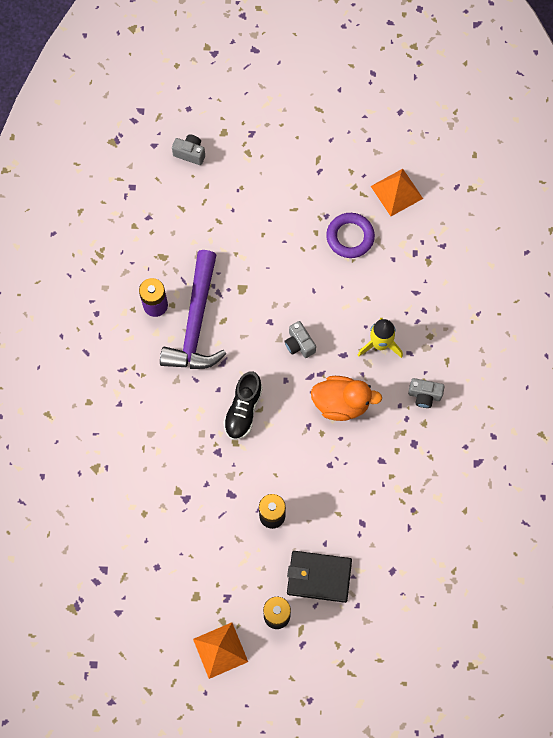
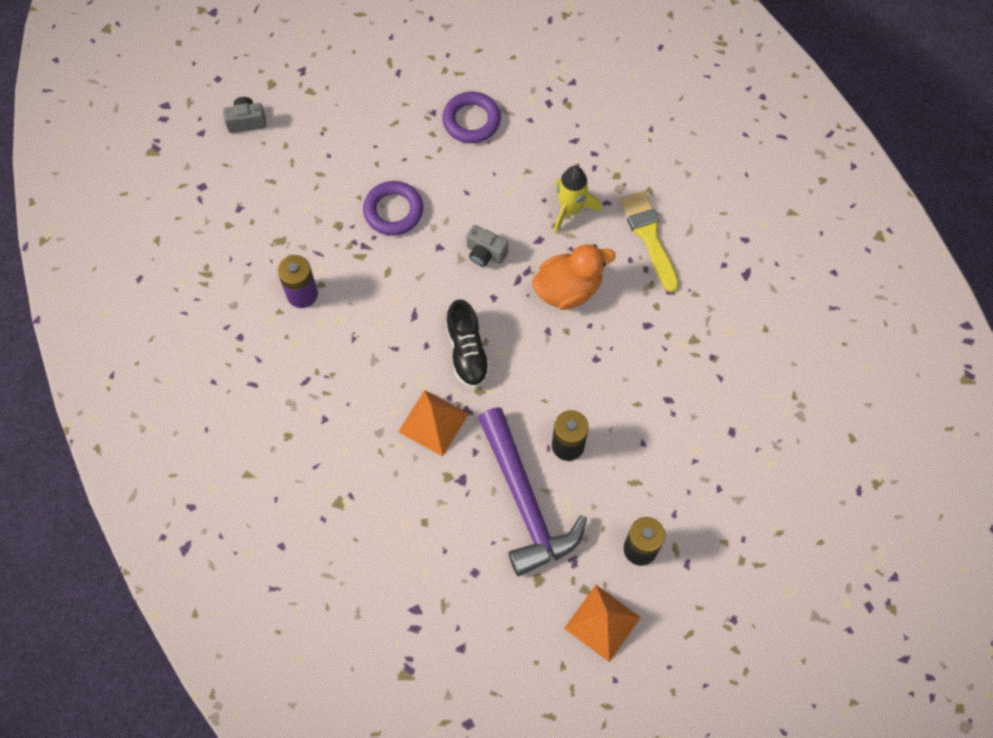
camera: 30 degrees left, 5 degrees down
purple hammer [160,250,226,369] -> purple hammer moved to [478,407,587,576]
black wallet [287,551,352,603] -> none
orange pyramid [371,169,423,216] -> orange pyramid moved to [398,390,469,456]
grey camera [408,378,445,408] -> yellow brush [620,191,679,293]
none -> purple ring [363,181,423,236]

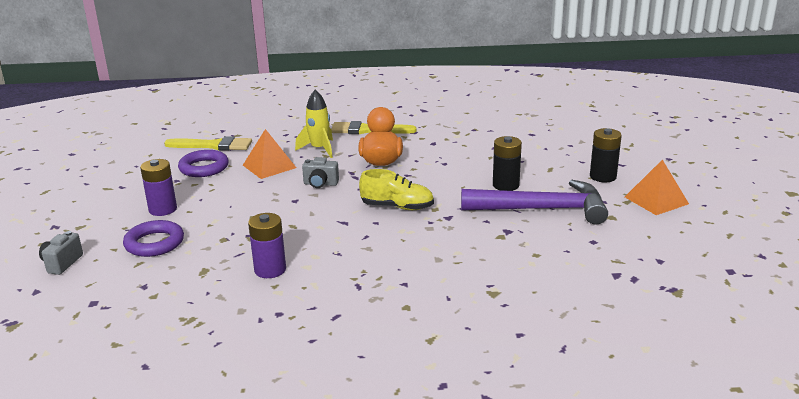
camera: 65 degrees left, 40 degrees down
purple ring [363,181,423,236] -> purple ring moved to [123,220,184,257]
orange pyramid [398,390,469,456] -> orange pyramid moved to [243,129,296,179]
black shoe [446,299,490,388] -> yellow shoe [359,169,434,210]
grey camera [466,225,508,266] -> grey camera turned 45 degrees clockwise [302,157,339,188]
none -> purple battery [140,159,177,216]
none -> yellow brush [164,136,252,151]

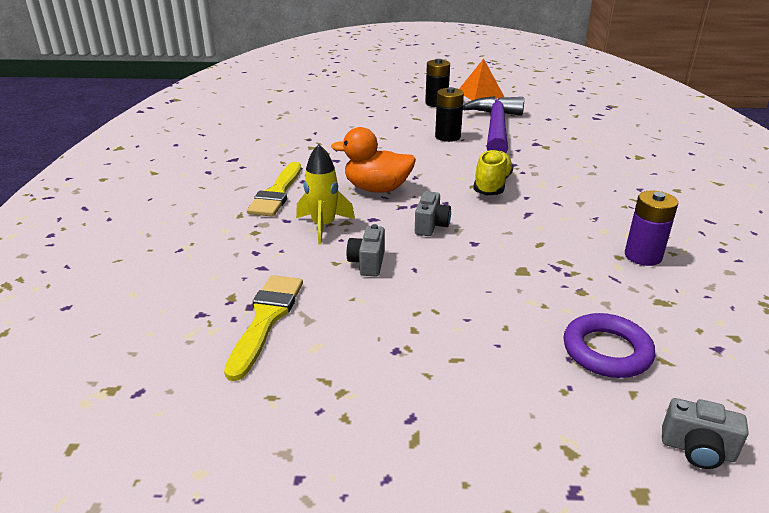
camera: 85 degrees left, 5 degrees up
purple battery [140,159,177,216] -> none
purple ring [178,150,229,177] -> none
orange pyramid [243,129,296,179] -> grey camera [347,224,385,277]

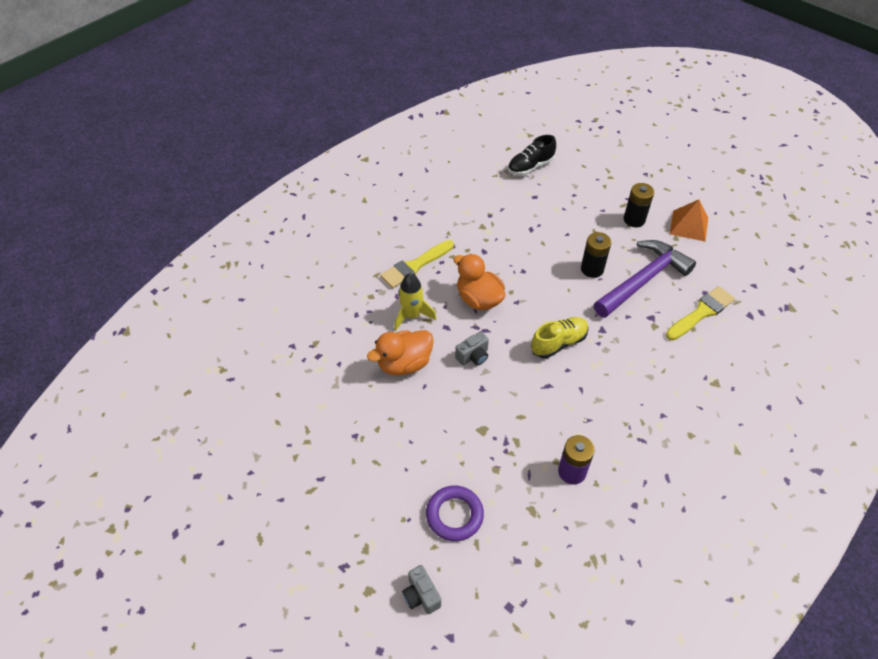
camera: 40 degrees right, 20 degrees up
yellow brush [224,275,303,381] -> yellow brush moved to [666,286,735,340]
grey camera [347,224,385,277] -> orange duck [367,330,434,376]
none -> black shoe [508,135,556,175]

